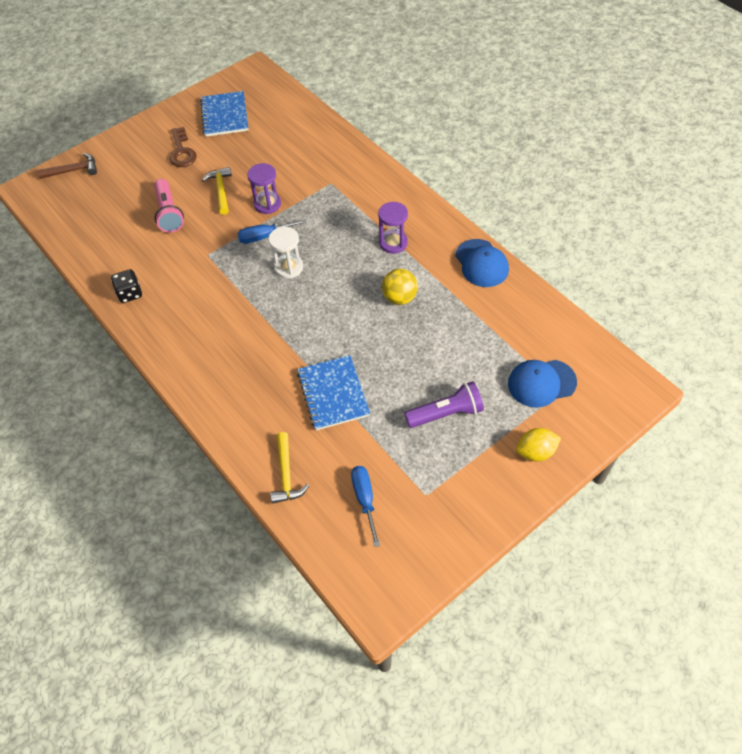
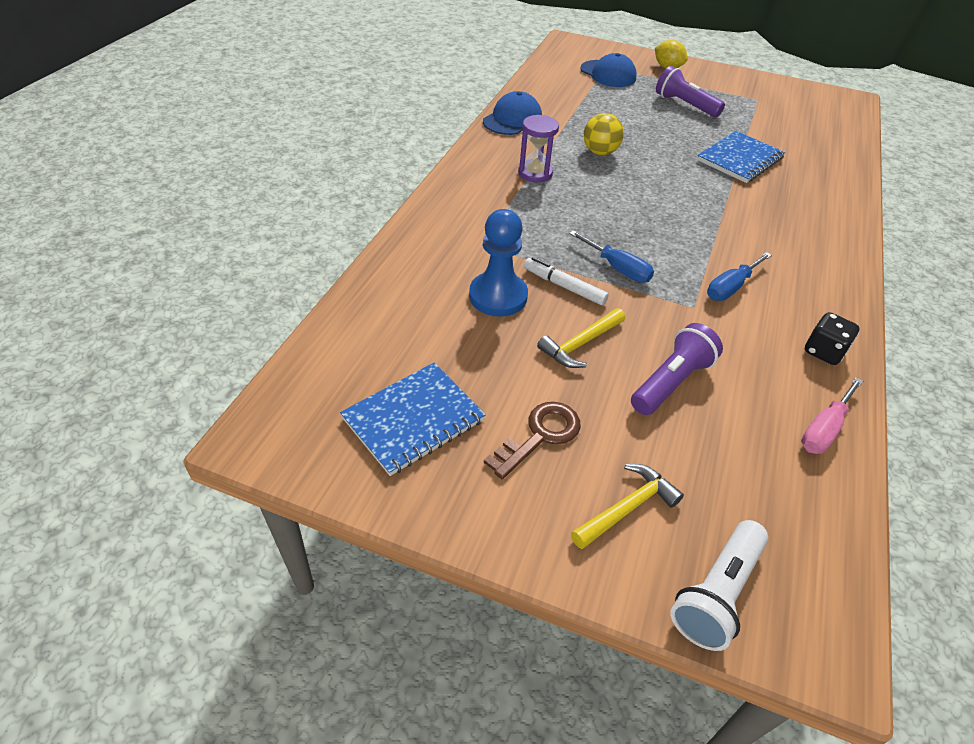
camera: 125 degrees left, 10 degrees down
brown hammer [37,153,97,179] -> white flashlight [670,520,768,651]
pink flashlight [154,179,184,233] -> purple flashlight [631,323,723,415]
purple hourglass [247,163,281,214] -> white marker [524,257,609,305]
white hourglass [269,227,303,279] -> none
yellow hammer [270,432,309,504] -> yellow hammer moved to [571,464,684,549]
blue screwdriver [351,466,380,547] -> blue screwdriver moved to [707,252,772,301]
none -> blue pawn [469,209,528,317]
none -> pink screwdriver [801,377,863,454]

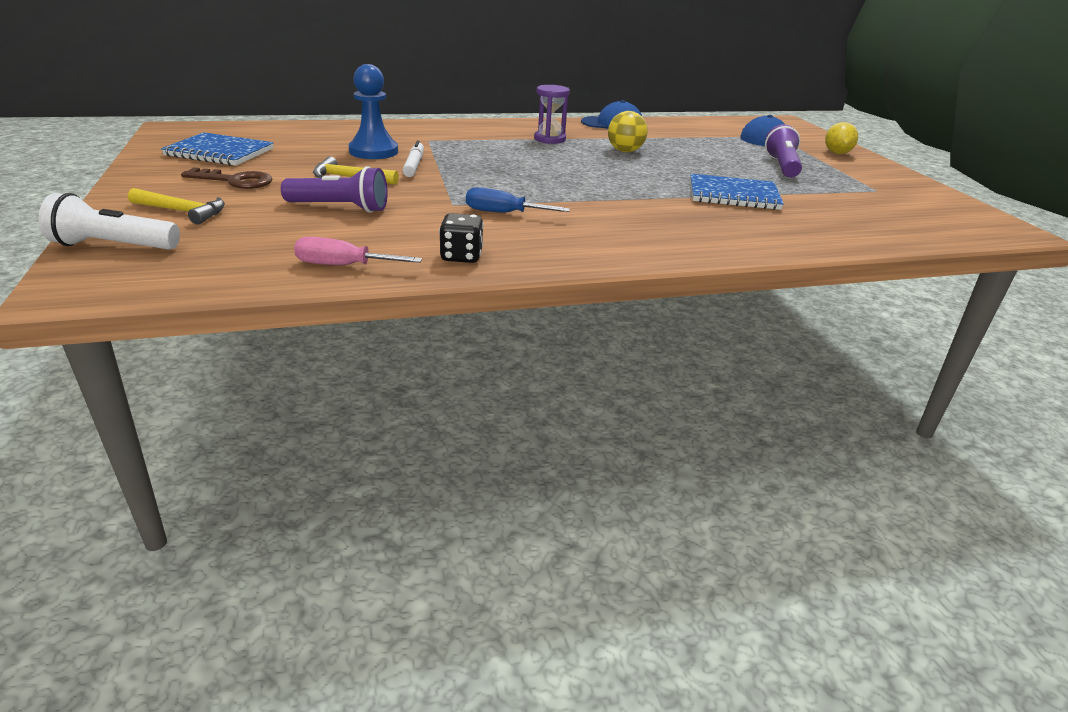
camera: 55 degrees right, 15 degrees down
blue screwdriver [569,231,654,283] -> none

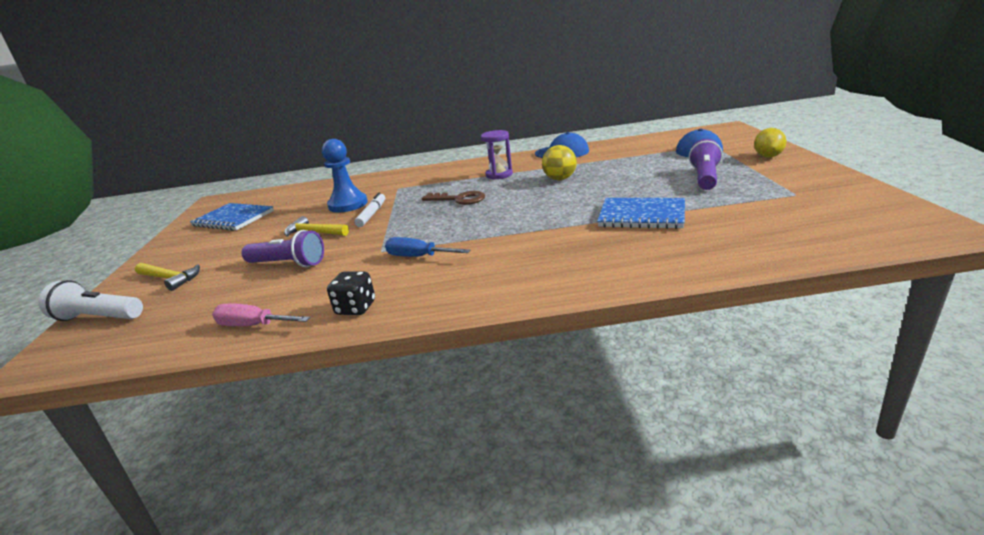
camera: 15 degrees right, 5 degrees down
brown key [181,167,272,189] -> brown key moved to [422,191,485,205]

